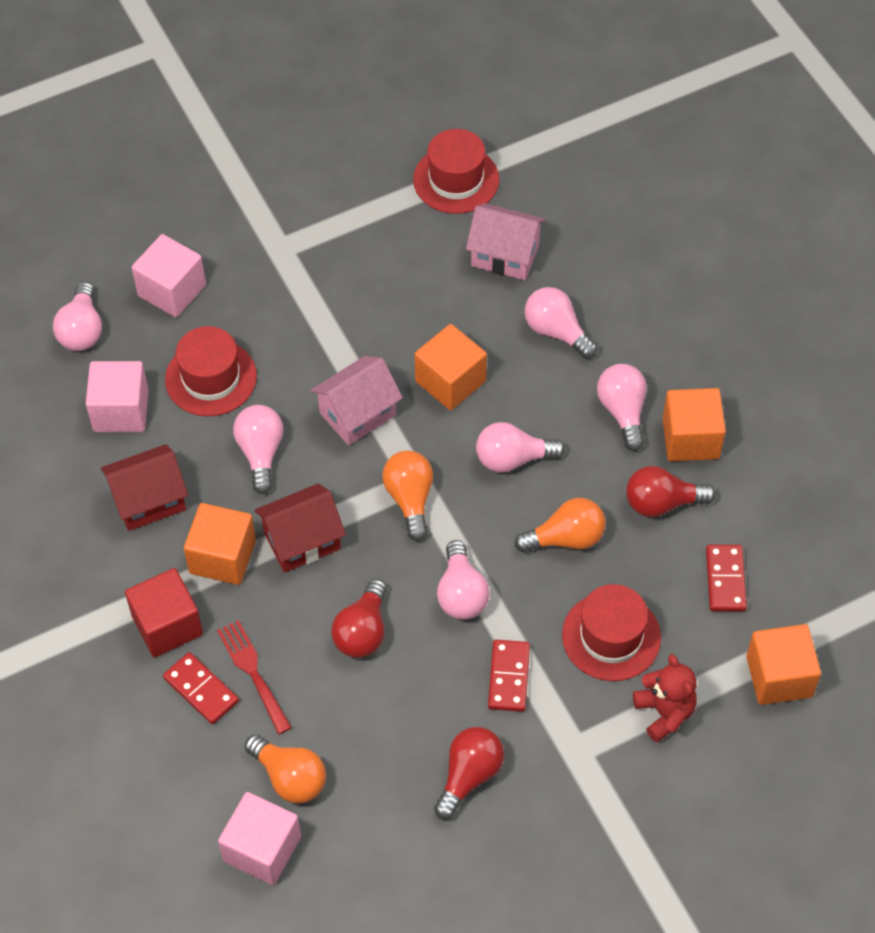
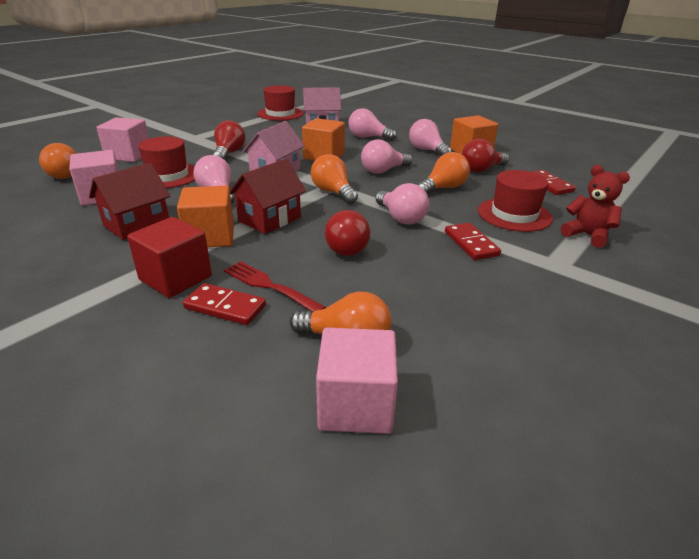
camera: 25 degrees left, 25 degrees down
pink light bulb [53,282,102,351] -> orange light bulb [39,143,77,179]
red light bulb [434,727,504,820] -> red light bulb moved to [213,120,245,160]
orange cube [746,624,821,705] -> none

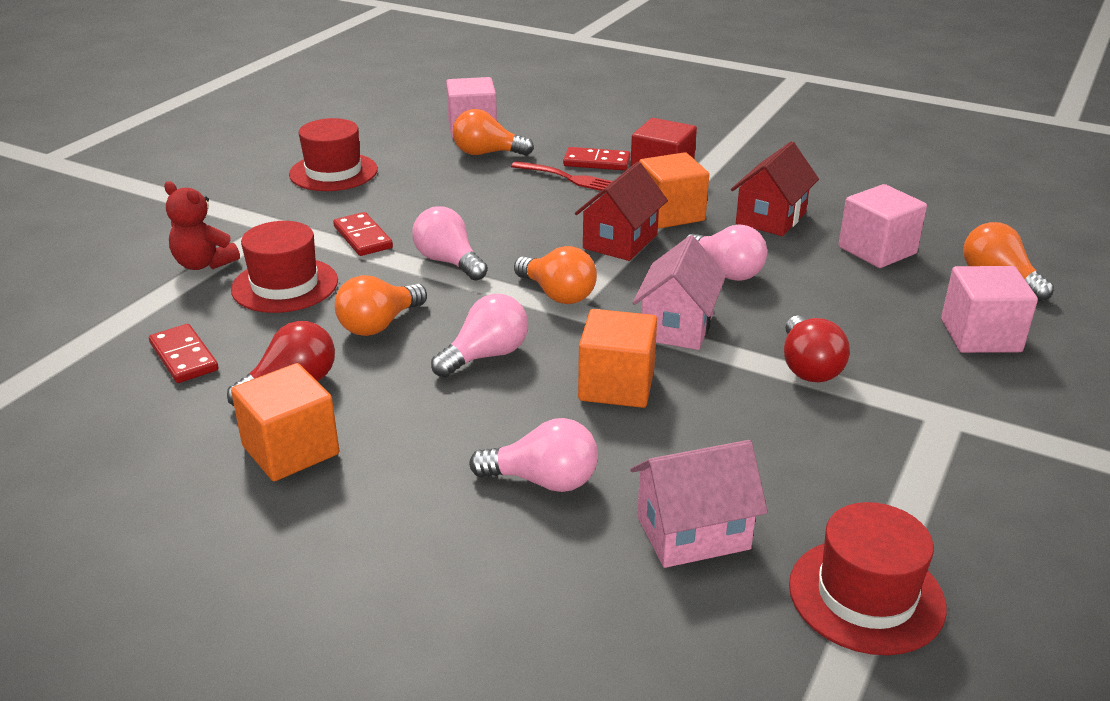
camera: 170 degrees right, 0 degrees up
red hat [138,136,195,188] -> red hat moved to [289,118,378,191]
red light bulb [325,210,371,256] -> none
pink light bulb [409,119,452,156] -> none

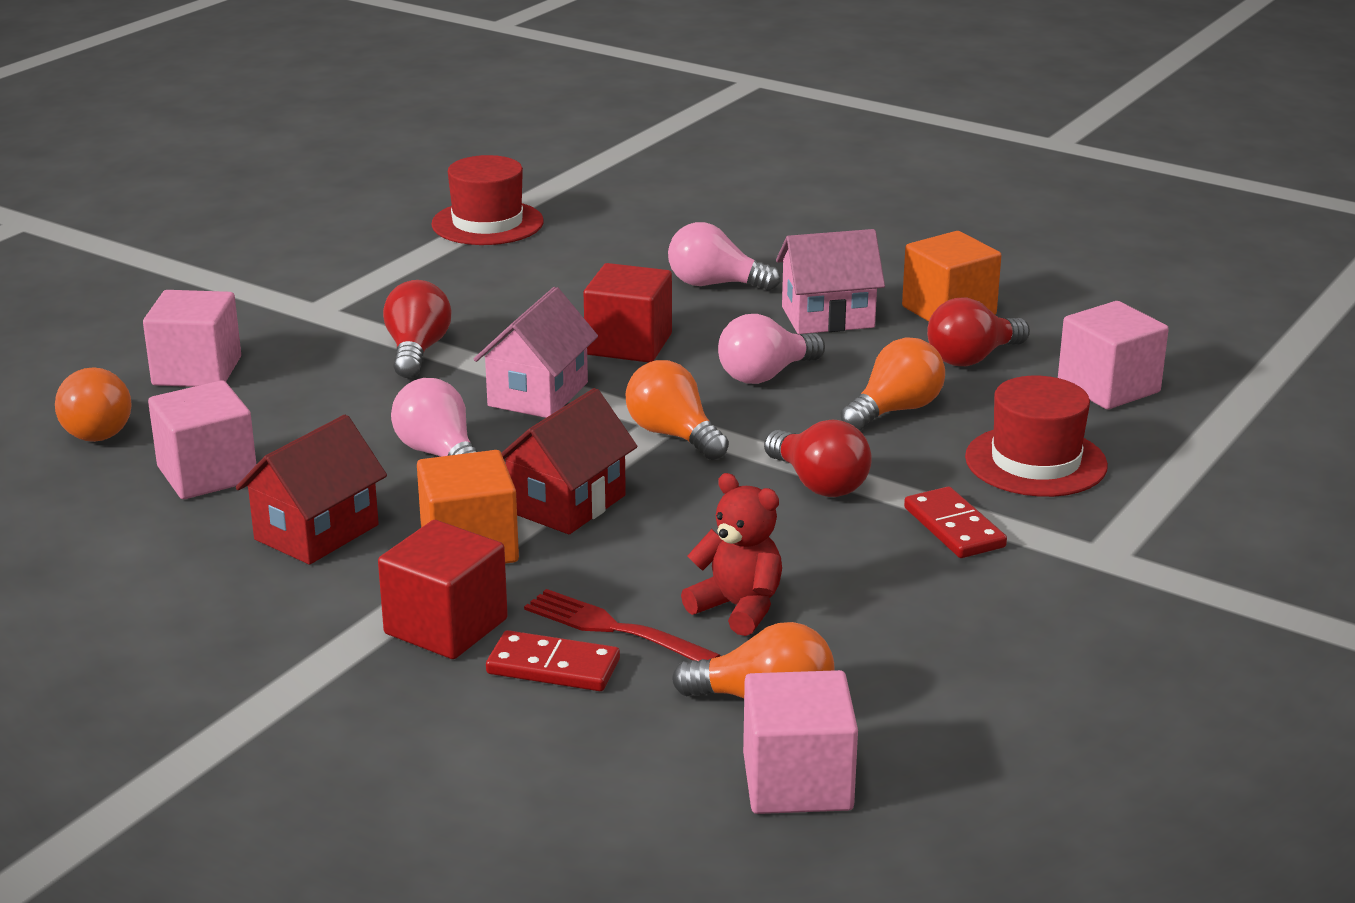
camera: 175 degrees left, 5 degrees down
red domino [149,324,218,383] -> pink cube [1058,301,1169,409]
red teddy bear [164,181,240,270] -> red teddy bear moved to [681,473,782,636]
red hat [289,118,378,191] -> none
pink light bulb [412,206,488,281] -> red light bulb [764,420,872,497]
orange cube [578,309,657,408] -> red cube [584,263,672,362]
pink house [630,440,768,568] -> pink house moved to [776,229,885,334]

